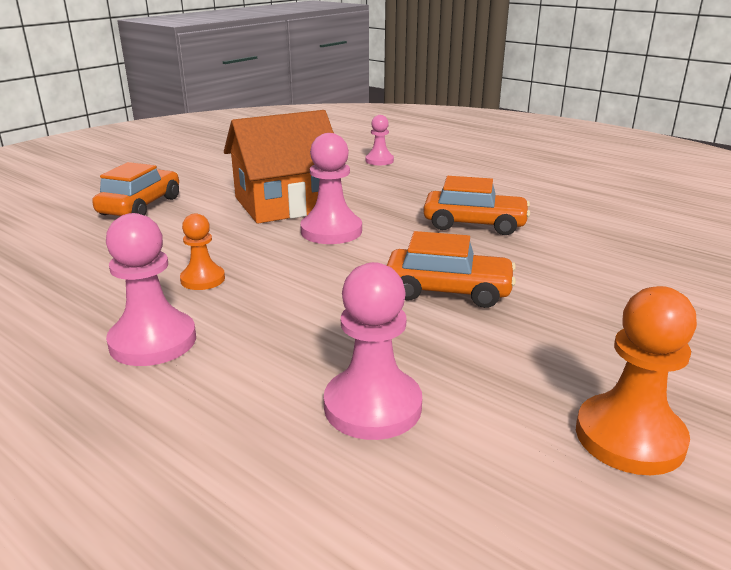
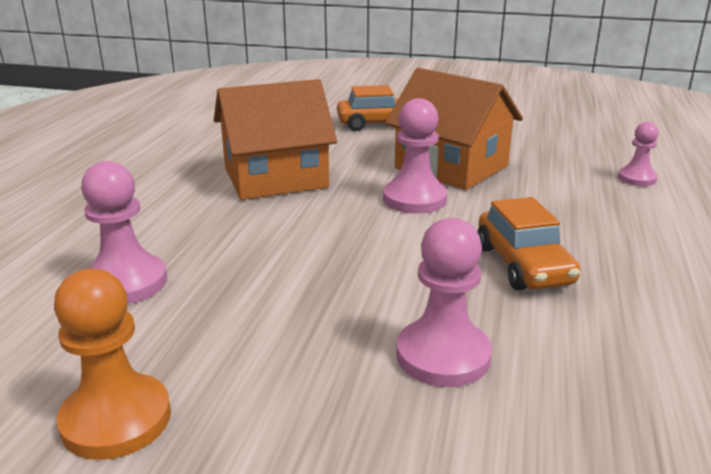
camera: 65 degrees right, 0 degrees up
pink pawn [106,213,196,366] -> pink pawn moved to [396,218,492,387]
orange pawn [180,213,225,290] -> orange house [214,79,337,200]
orange car [387,231,516,308] -> none

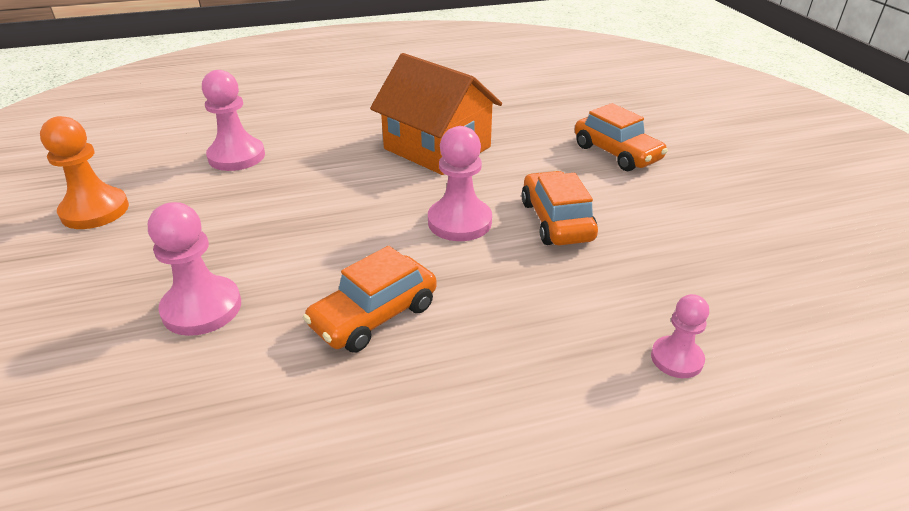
camera: 60 degrees right, 10 degrees up
orange house [385,68,523,190] -> orange car [521,171,598,245]

